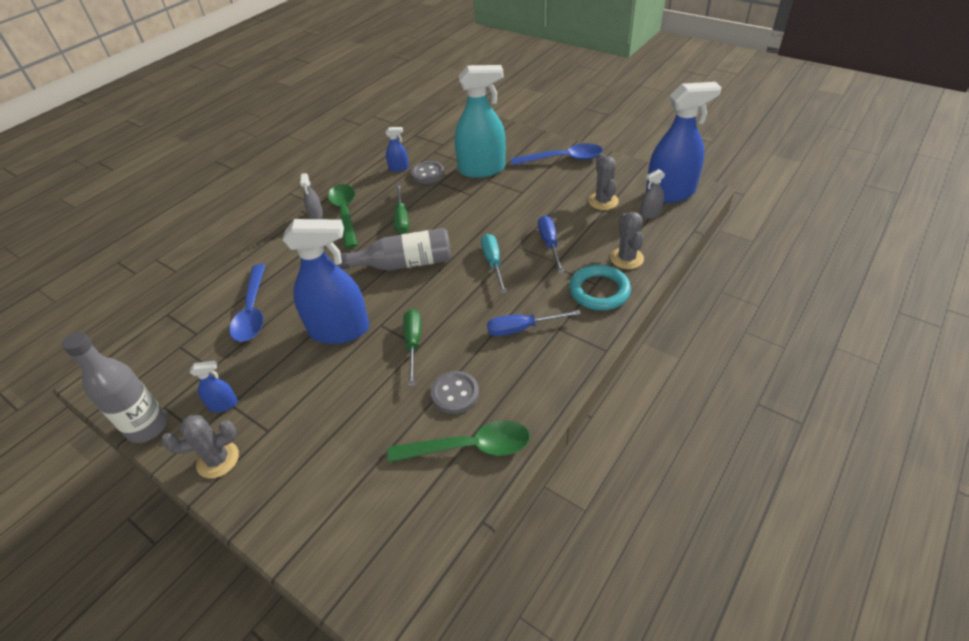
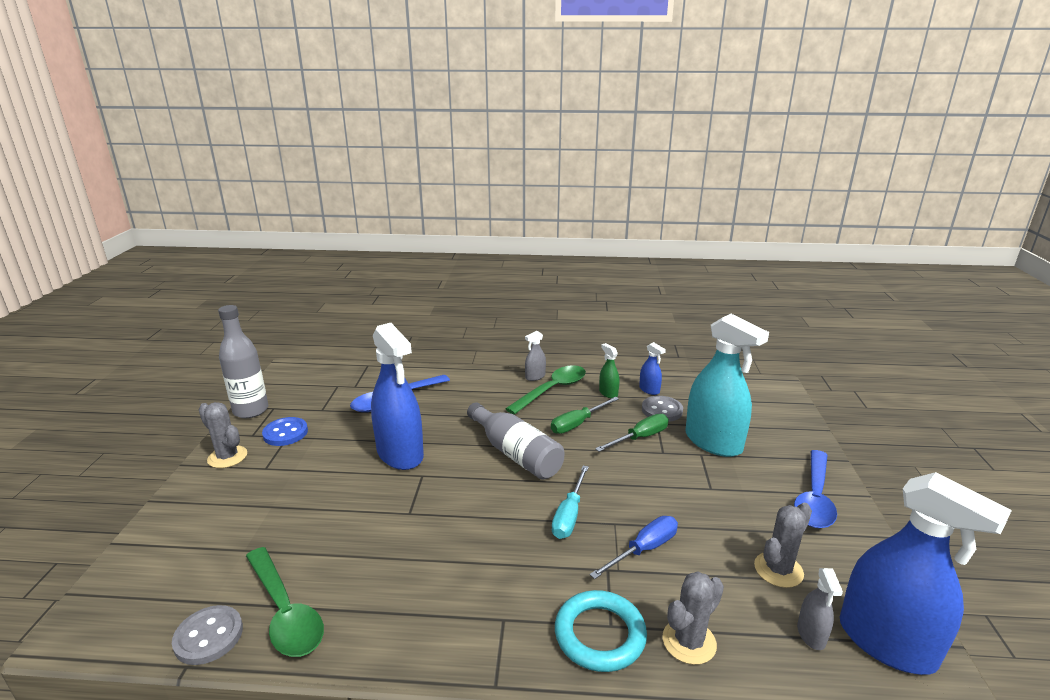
camera: 55 degrees right, 20 degrees down
blue spray bottle [190,361,238,412] -> blue button [262,417,308,446]
green screwdriver [403,309,421,387] -> green screwdriver moved to [595,414,669,452]
grey button [431,371,479,414] -> grey button moved to [172,605,243,665]
turquoise screwdriver [481,234,507,294] -> turquoise screwdriver turned 150 degrees clockwise [552,465,589,539]
blue screwdriver [487,310,580,336] -> none
blue spoon [511,143,603,166] -> blue spoon turned 60 degrees clockwise [794,450,837,528]
grey spray bottle [640,169,665,219] -> grey spray bottle turned 120 degrees counterclockwise [797,568,843,650]
none -> green spray bottle [599,343,620,398]

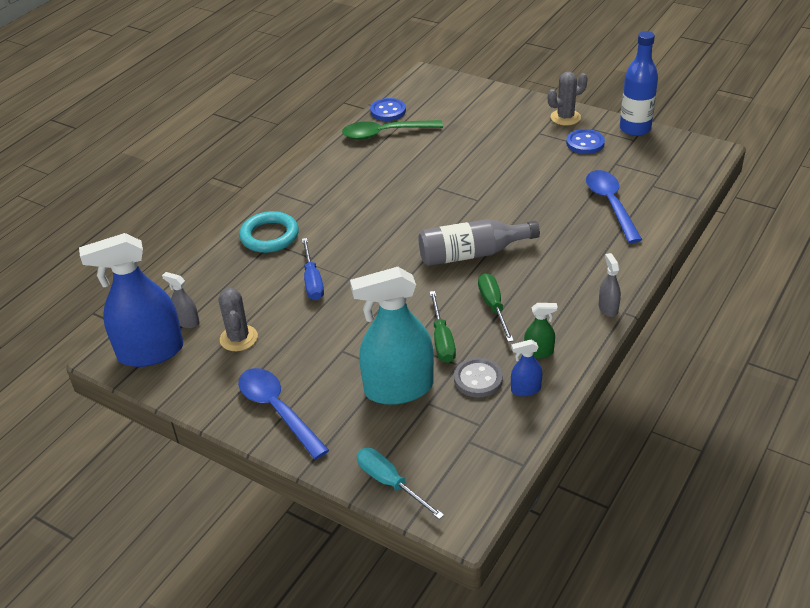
camera: 120 degrees right, 15 degrees up
grey button [172,605,243,665] -> blue button [370,98,406,121]
grey bottle [218,305,268,418] -> blue bottle [620,31,658,136]
blue spray bottle [371,323,424,470] -> none
green spoon [505,365,586,415] -> none
turquoise screwdriver [552,465,589,539] -> turquoise screwdriver moved to [357,448,444,519]
grey cactus [662,571,724,665] -> none

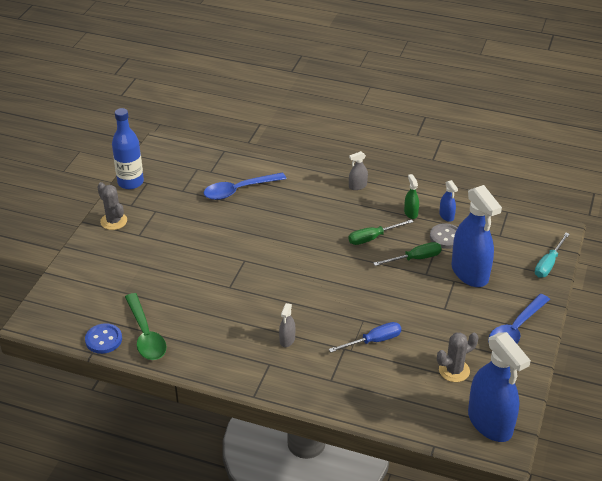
camera: 105 degrees left, 0 degrees up
grey spray bottle [162,272,200,328] -> grey spray bottle moved to [279,303,295,347]
turquoise ring [239,211,299,253] -> none
turquoise spray bottle [350,267,434,405] -> blue spray bottle [452,185,502,287]
grey bottle [418,219,540,266] -> none
blue button [566,129,605,154] -> none

